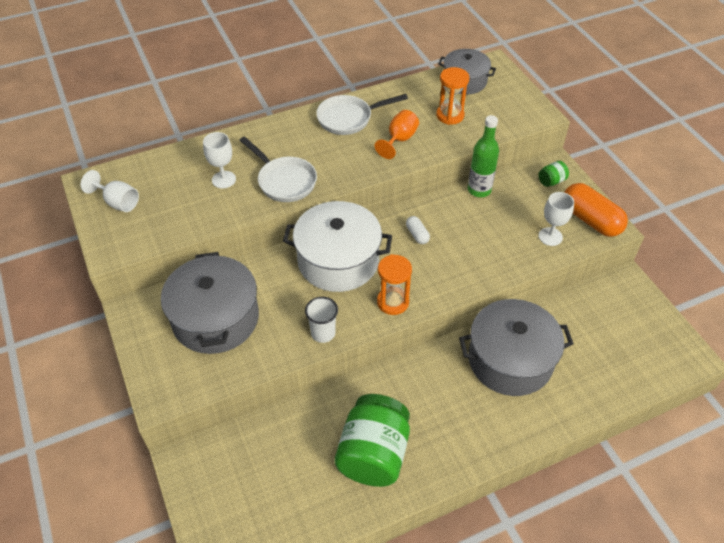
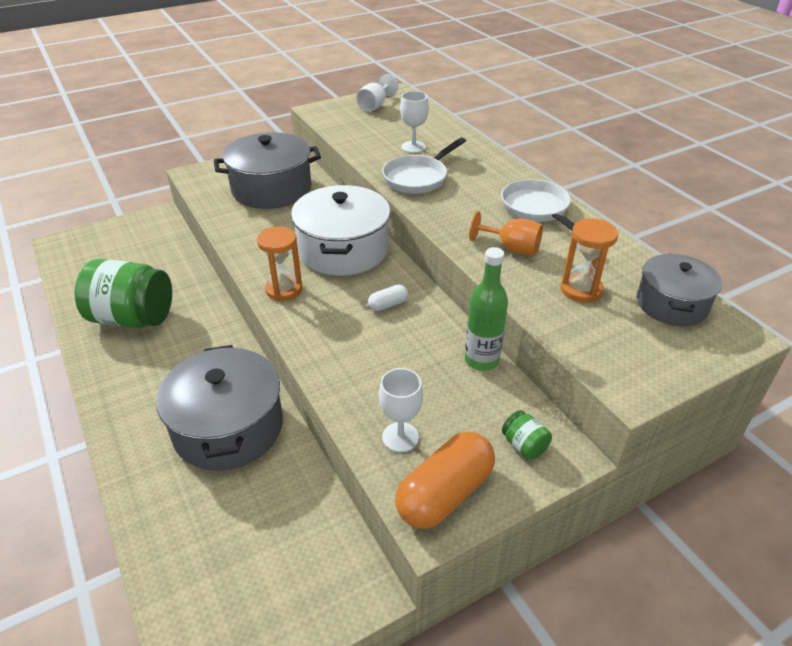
camera: 85 degrees right, 10 degrees down
white cup [305,297,338,343] -> none

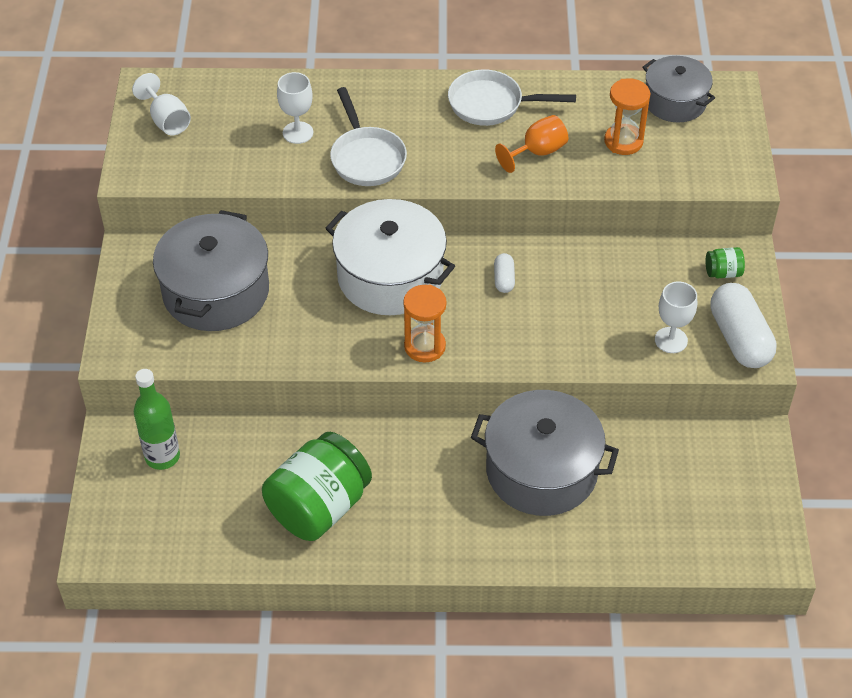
camera: 60 degrees left, 10 degrees up
orange capsule [395,431,495,529] -> white capsule [710,283,777,368]
green bottle [465,247,508,371] -> green bottle moved to [134,369,180,470]

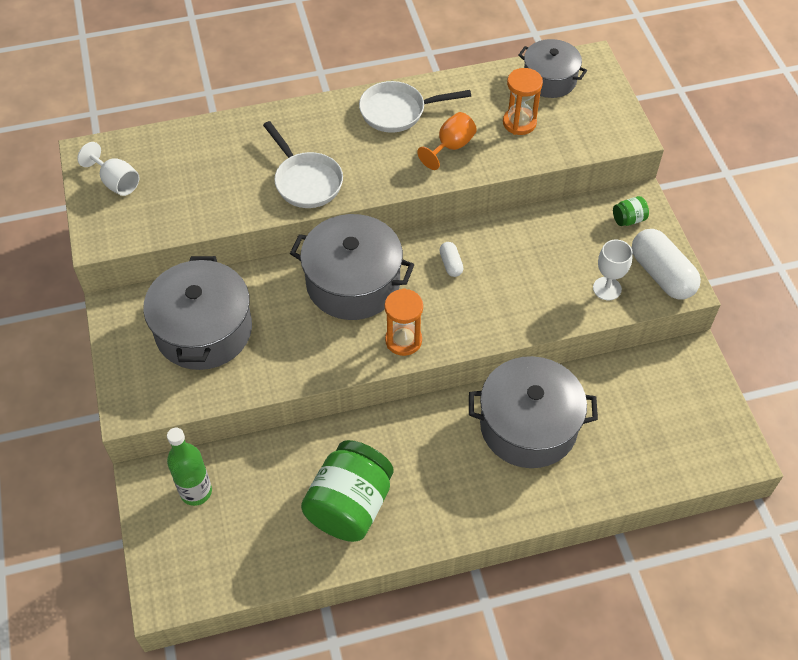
camera: 15 degrees left, 5 degrees up
white goblet [277,72,313,144] -> none
white pot [325,199,455,315] -> grey pot [290,214,414,320]

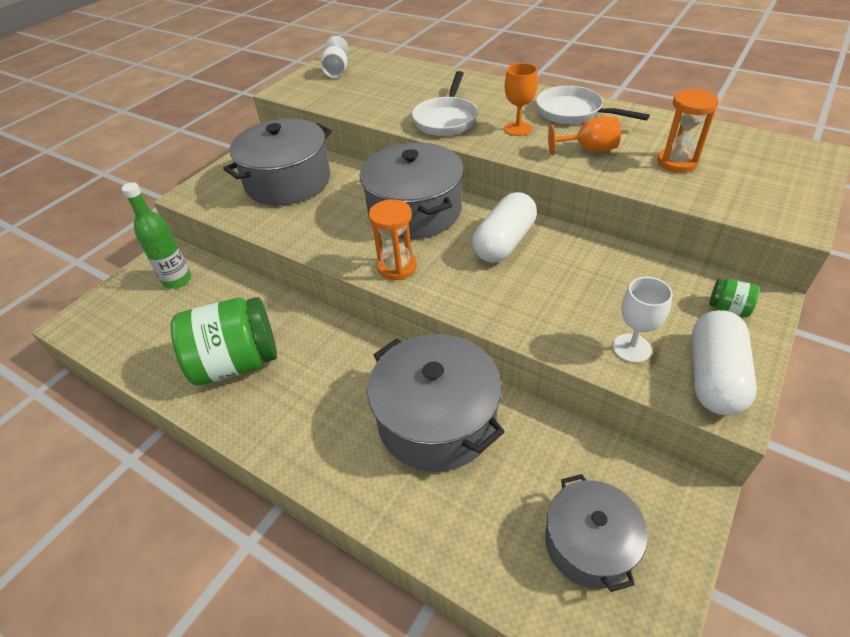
camera: 50 degrees right, 10 degrees down
white capsule [439,242,464,277] -> white capsule [472,192,537,263], size x2.10
grey pot [518,39,587,98] -> grey pot moved to [545,474,648,592]
none -> orange goblet [504,63,538,136]

